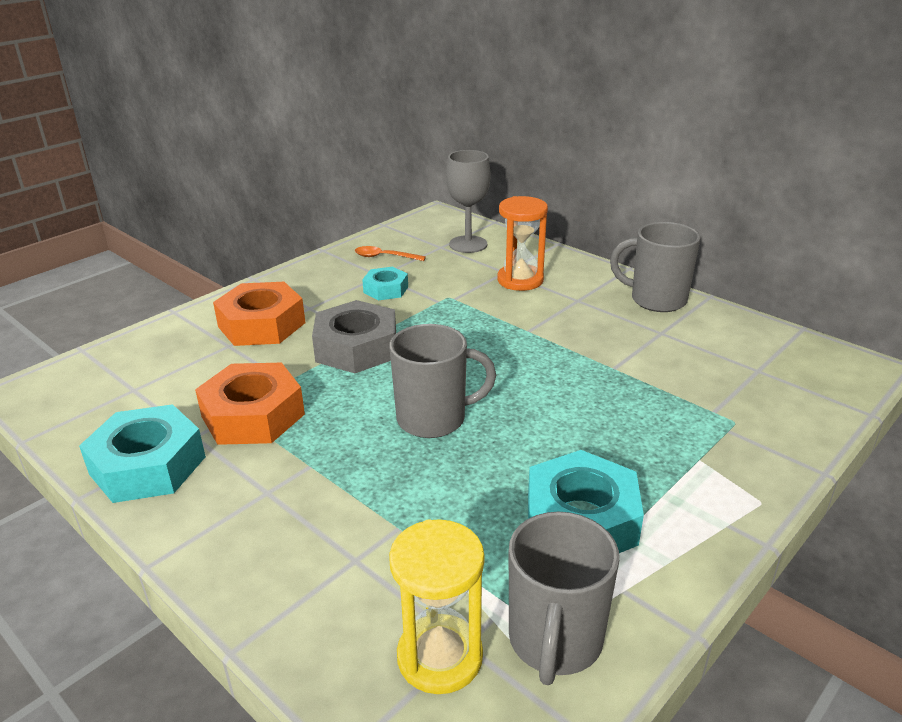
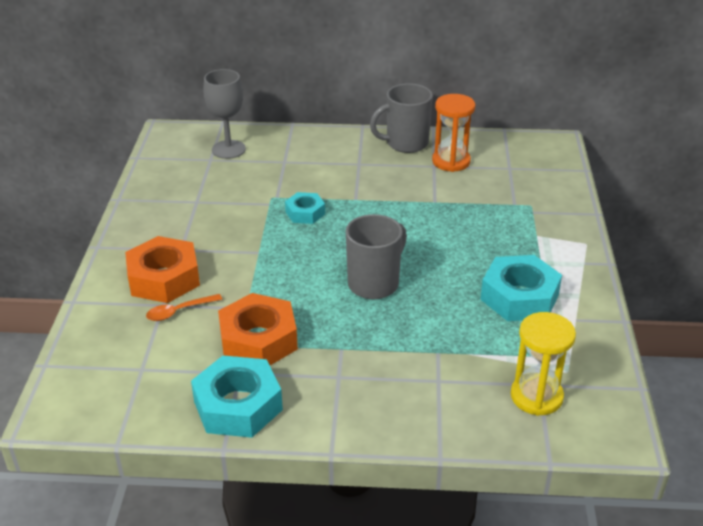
camera: 40 degrees left, 5 degrees up
grey nut [312,300,396,373] -> none
orange spoon [355,246,426,261] -> orange spoon moved to [146,294,222,321]
turquoise nut [362,267,408,301] -> turquoise nut moved to [285,192,325,224]
orange hourglass [497,196,548,291] -> orange hourglass moved to [432,94,475,172]
grey mug [509,512,619,685] -> none

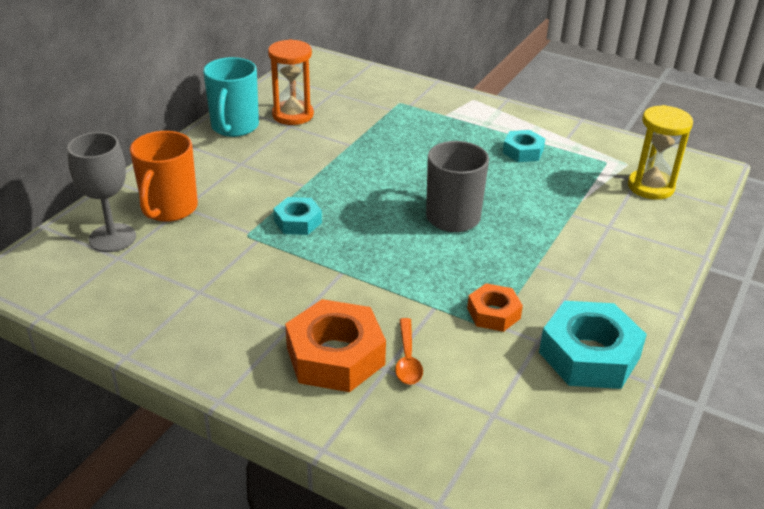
camera: 65 degrees left, 0 degrees up
orange nut [218,293,298,365] -> orange nut [467,283,523,332], size x0.57
grey mug [370,83,433,153] -> turquoise mug [203,57,259,137]
turquoise nut [480,255,562,321] -> turquoise nut [503,130,545,162], size x0.57
none -> orange mug [130,131,198,222]

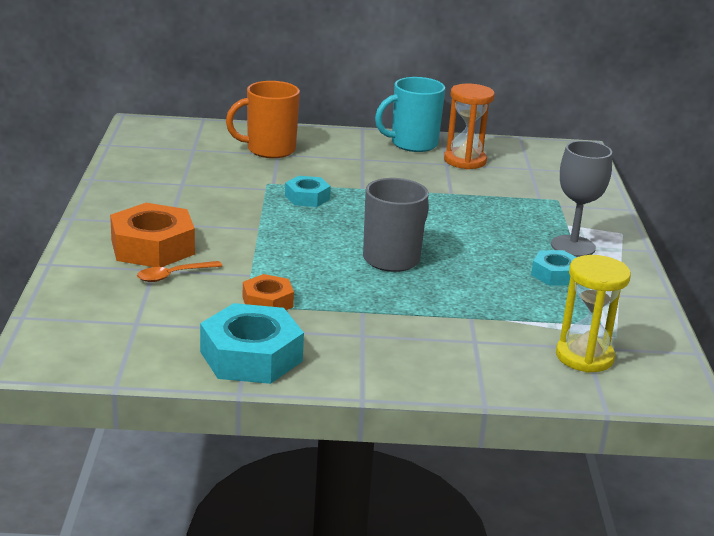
camera: 60 degrees right, 10 degrees down
grey goblet [67,132,136,252] -> grey goblet moved to [551,141,612,257]

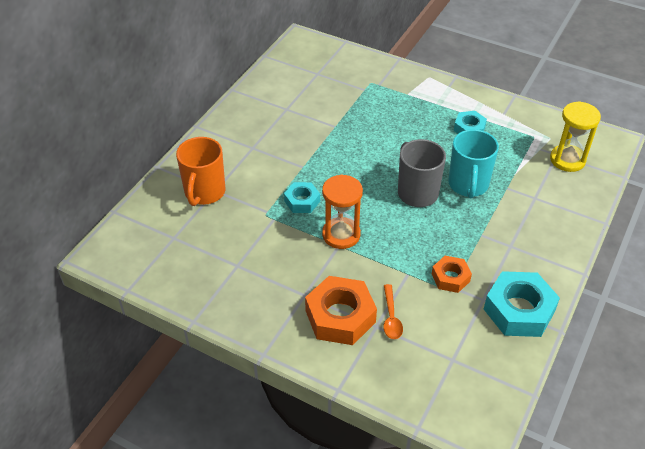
camera: 60 degrees left, 20 degrees up
turquoise mug [375,77,445,152] -> turquoise mug moved to [448,129,499,198]
orange hourglass [444,84,495,169] -> orange hourglass moved to [322,174,363,249]
grey goblet [551,141,612,257] -> none

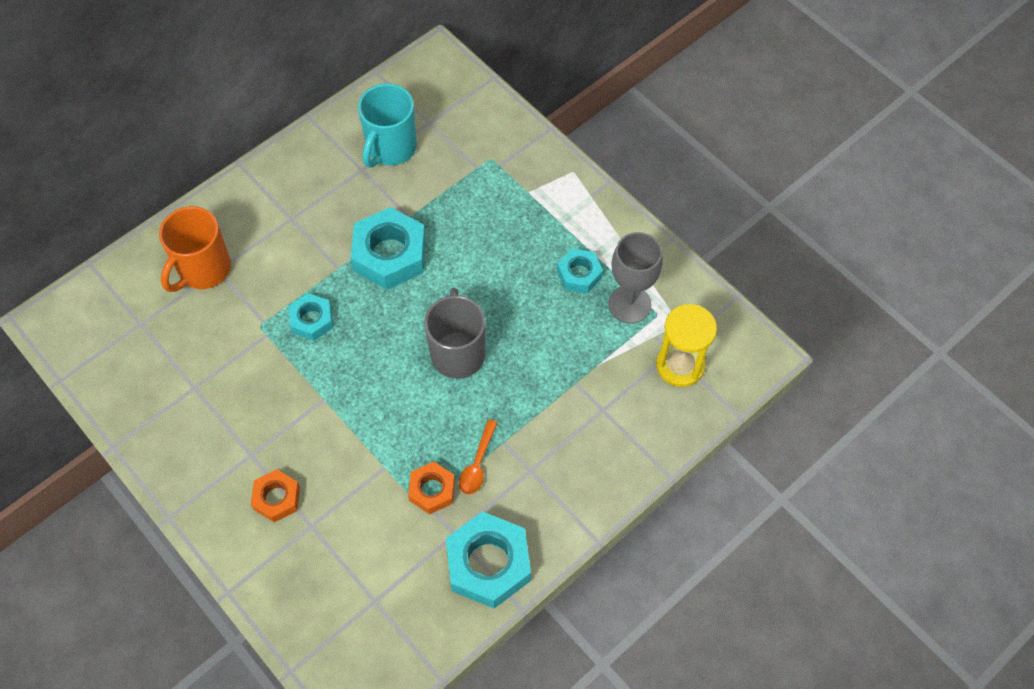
camera: 20 degrees right, 15 degrees up
orange nut [305,276,377,345] -> orange nut [251,470,300,522], size x0.57
orange hourglass [322,174,363,249] -> none
orange spoon [383,284,403,339] -> orange spoon moved to [459,419,498,495]
turquoise mug [448,129,499,198] -> turquoise mug moved to [358,83,417,168]
none -> turquoise nut [351,207,426,290]
none -> grey goblet [608,232,663,323]

